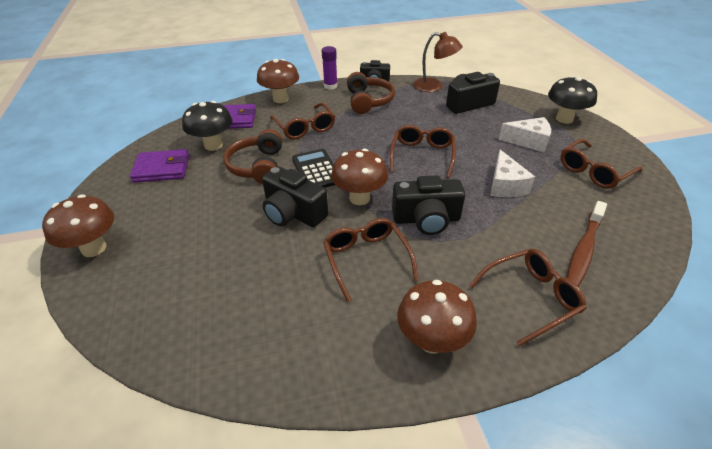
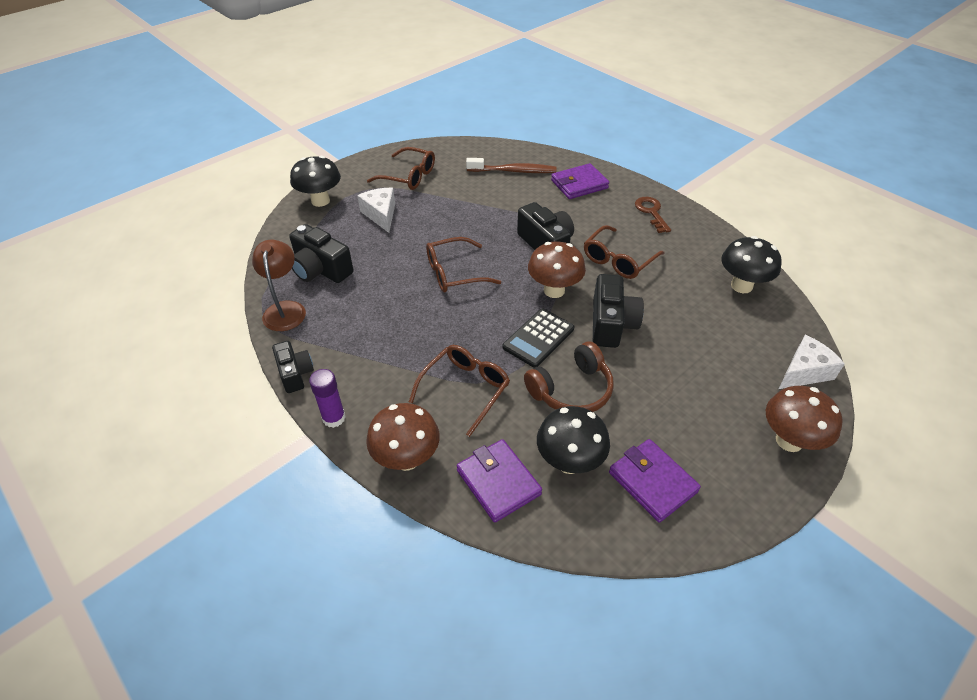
camera: 120 degrees left, 5 degrees up
brown headphones [347,72,395,114] -> none
brown mushroom [397,280,477,354] -> brown key [635,197,671,233]
brown glasses [469,249,587,346] -> purple wallet [551,163,609,199]
white cheese [490,150,535,197] -> white cheese moved to [779,335,845,389]
none -> black mushroom [721,236,781,293]

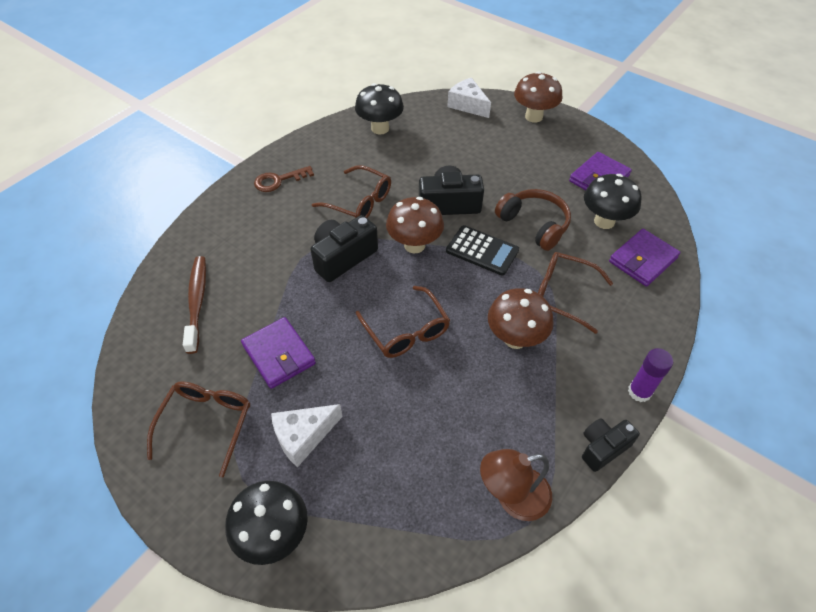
camera: 100 degrees left, 5 degrees up
black camera [289,224,353,283] -> none
brown mushroom [366,403,440,471] -> brown mushroom moved to [488,288,554,349]
purple wallet [551,163,609,199] -> purple wallet moved to [241,317,316,389]

